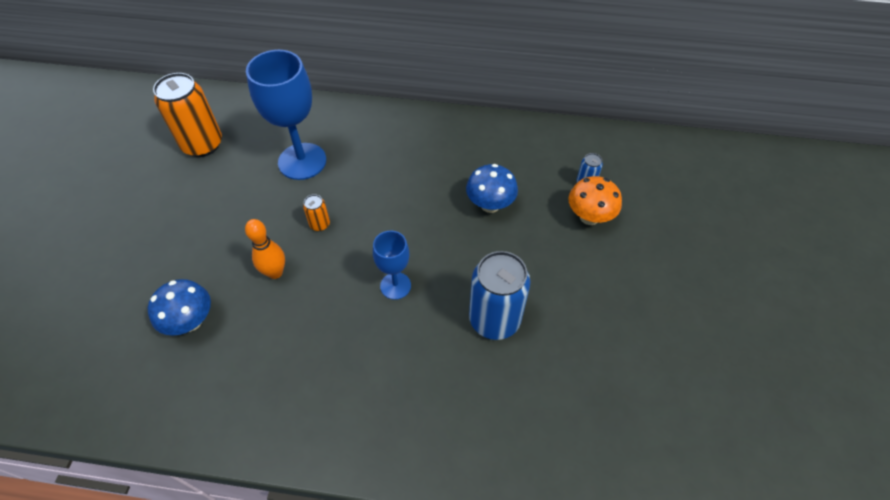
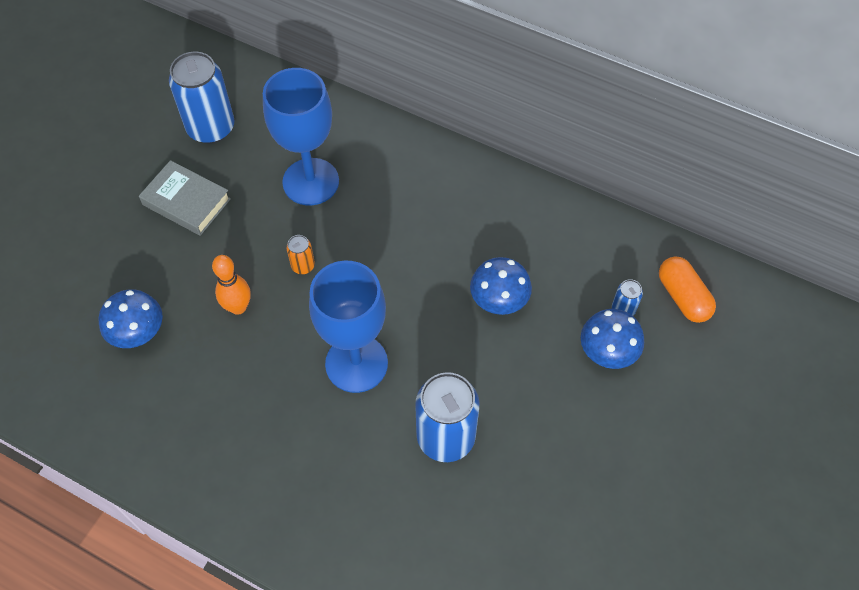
camera: 20 degrees right, 5 degrees up
orange can [153,73,222,157] -> blue can [169,52,234,144]
blue goblet [373,231,411,300] -> blue goblet [309,261,388,393], size x1.80
orange mushroom [569,176,622,225] -> blue mushroom [581,309,644,369]
none -> grey book [139,160,231,236]
none -> orange capsule [659,256,716,323]

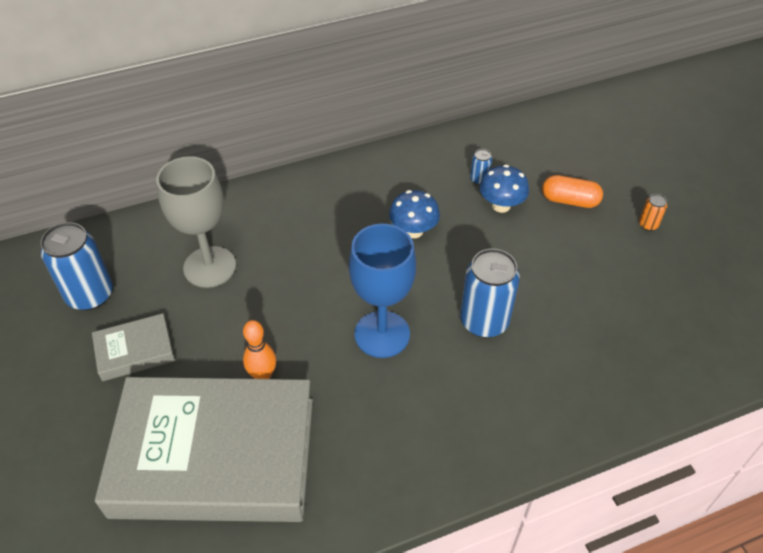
camera: 50 degrees left, 10 degrees down
blue mushroom [98,289,163,348] -> grey book [95,377,313,522]
blue goblet [263,68,339,205] -> grey goblet [156,156,236,288]
orange can [286,235,315,274] -> orange can moved to [639,194,667,231]
orange capsule [659,256,716,323] -> orange capsule moved to [542,175,603,208]

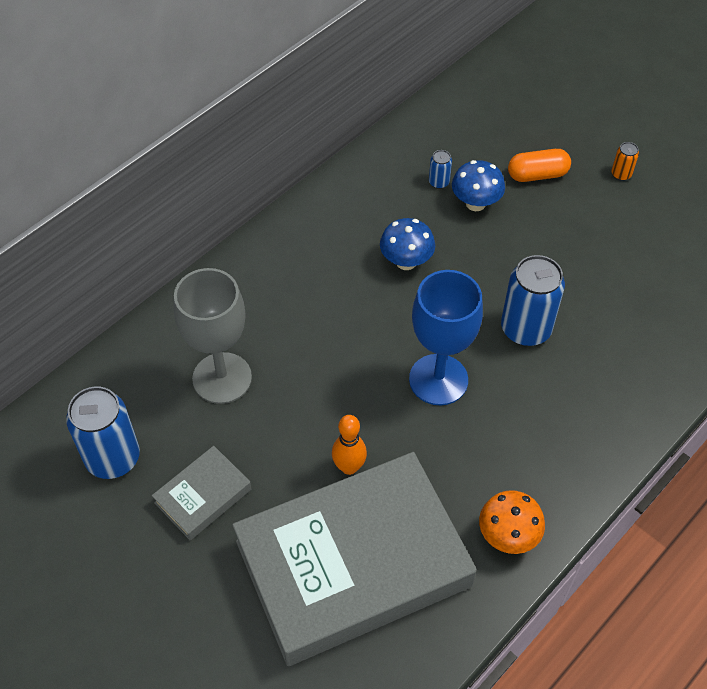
camera: 25 degrees left, 5 degrees up
none -> orange mushroom [479,490,545,554]

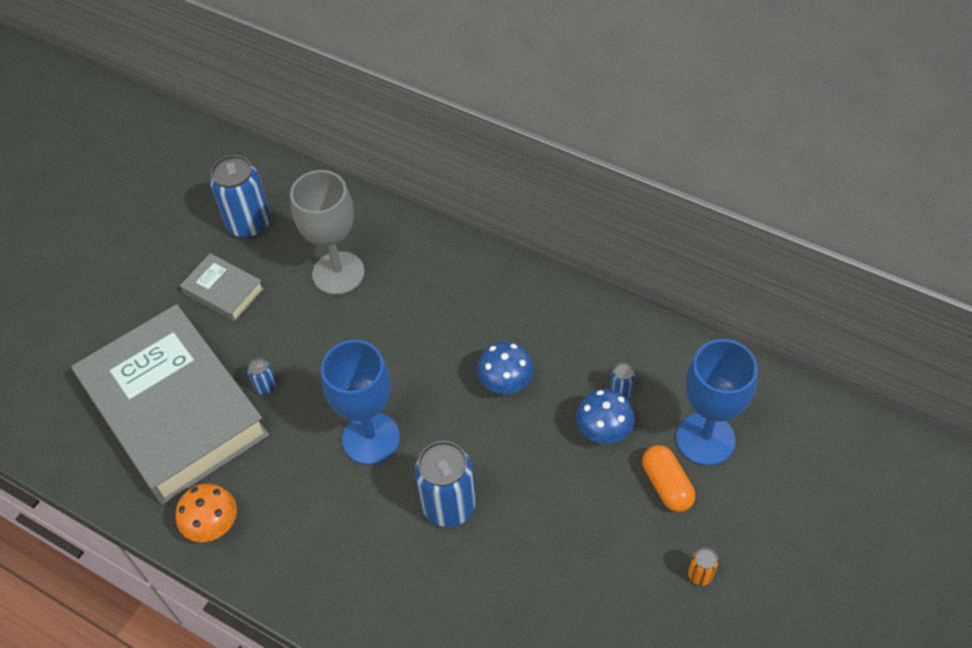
camera: 80 degrees right, 0 degrees up
orange bowling pin [332,415,367,475] -> blue can [247,358,276,395]
none -> blue goblet [676,339,758,466]

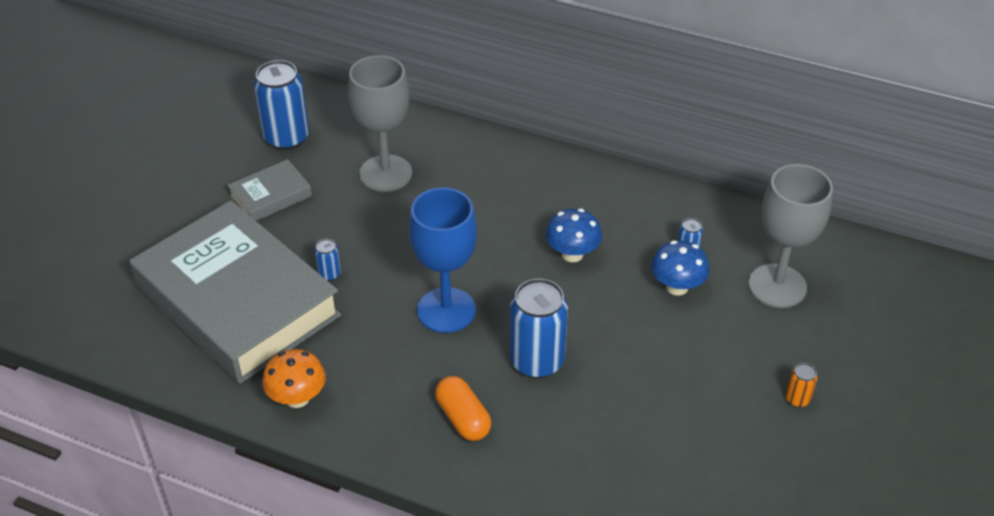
camera: 10 degrees left, 10 degrees down
grey book [180,253,264,322] -> grey book turned 60 degrees counterclockwise [227,159,312,221]
orange capsule [642,445,695,512] -> orange capsule moved to [435,376,491,441]
blue goblet [676,339,758,466] -> grey goblet [748,164,833,308]

